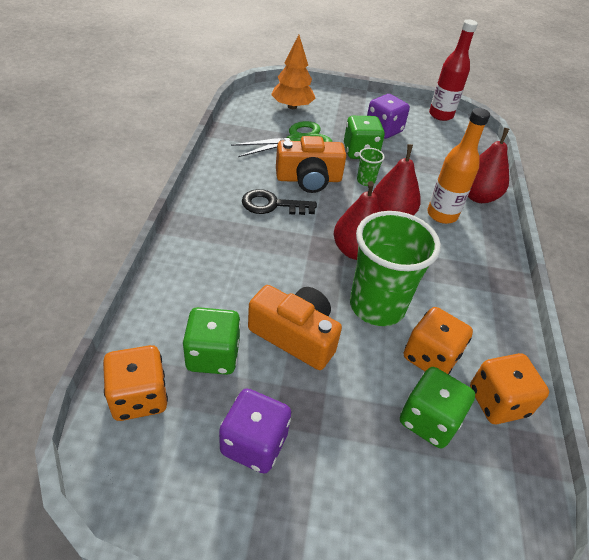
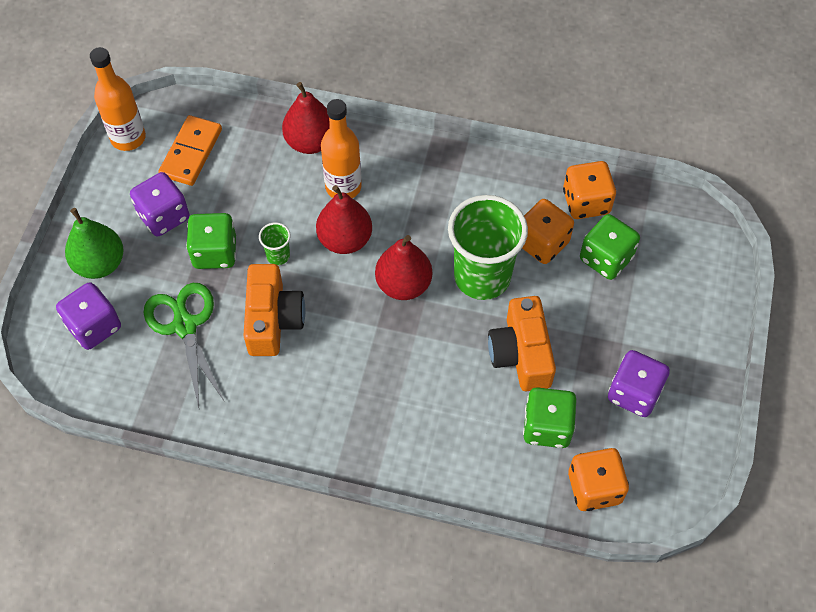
camera: 80 degrees left, 15 degrees up
black key [242,189,317,215] -> none
orange camera [248,285,342,370] -> orange camera turned 45 degrees counterclockwise [488,296,556,391]
orange tree [271,35,316,109] -> purple dice [56,282,121,350]
red bottle [429,19,478,121] -> orange bottle [90,47,146,151]
none -> green pear [65,208,124,279]
none -> orange domino [158,115,222,186]

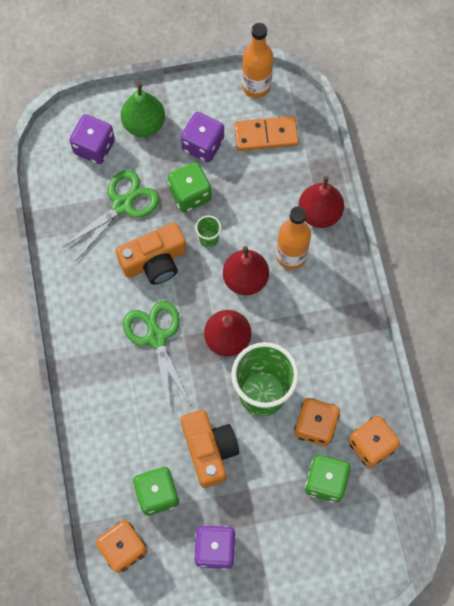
camera: 65 degrees right, 10 degrees up
orange camera [488,296,556,391] -> orange camera turned 105 degrees clockwise [181,410,239,488]
none -> green scissors [123,301,190,408]

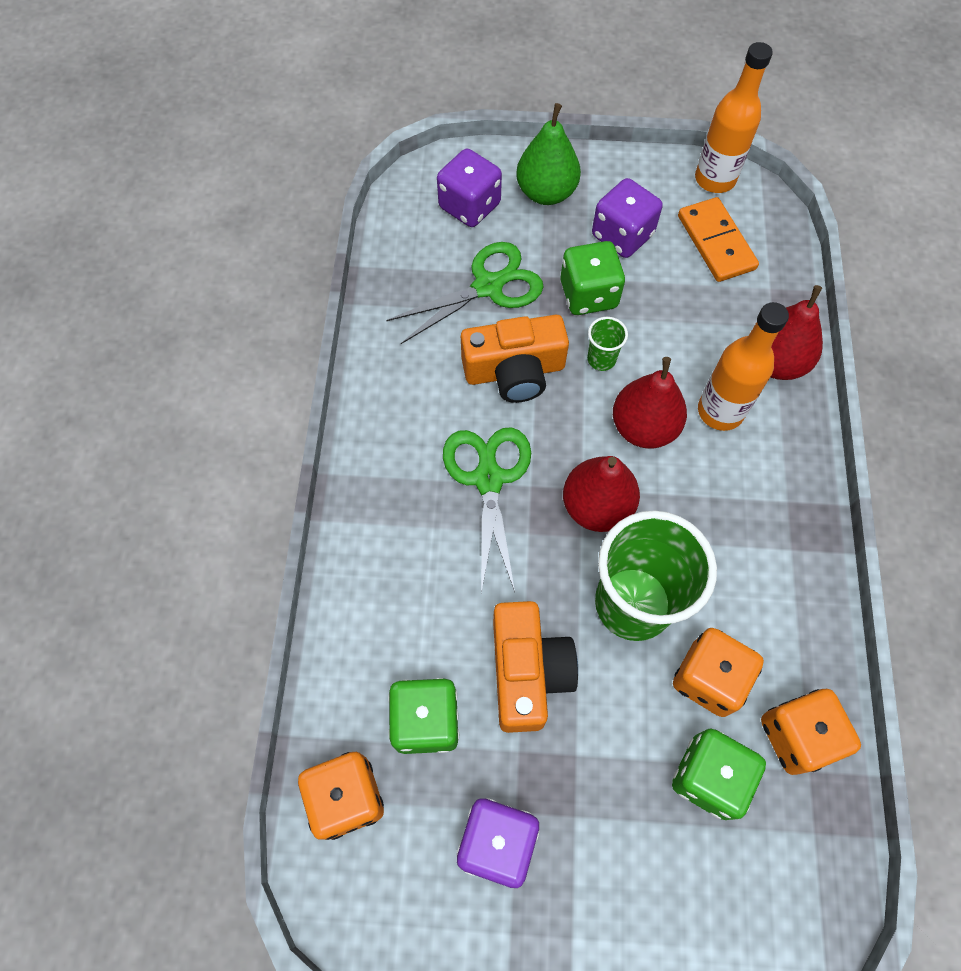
camera: 15 degrees right, 5 degrees down
orange domino [234,116,299,151] -> orange domino turned 60 degrees clockwise [678,197,759,282]

